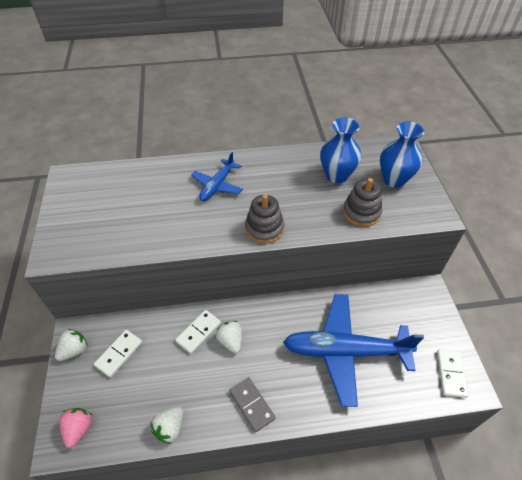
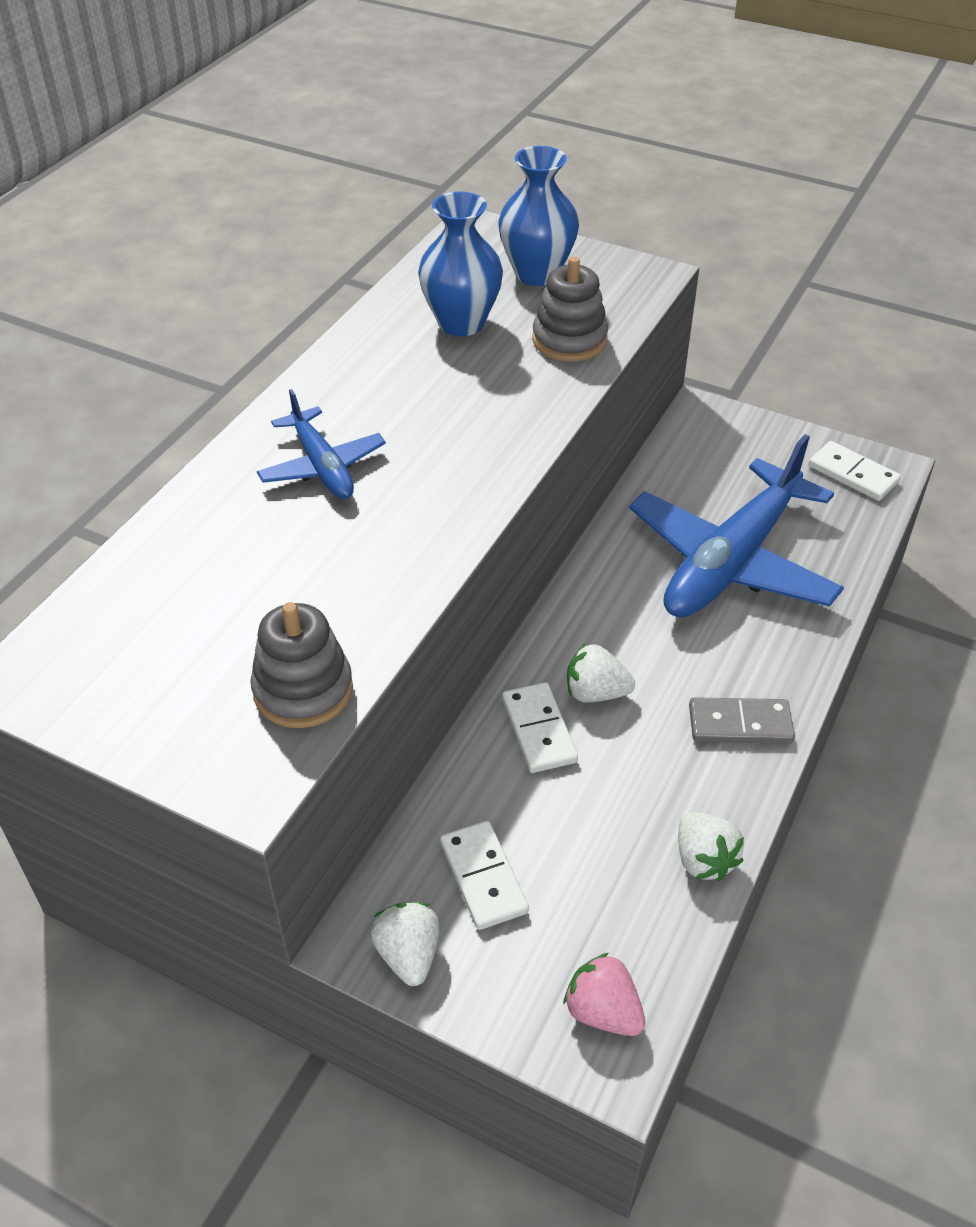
camera: 55 degrees left, 5 degrees down
grey stacking toy [245,194,284,244] -> grey stacking toy moved to [250,602,353,728]

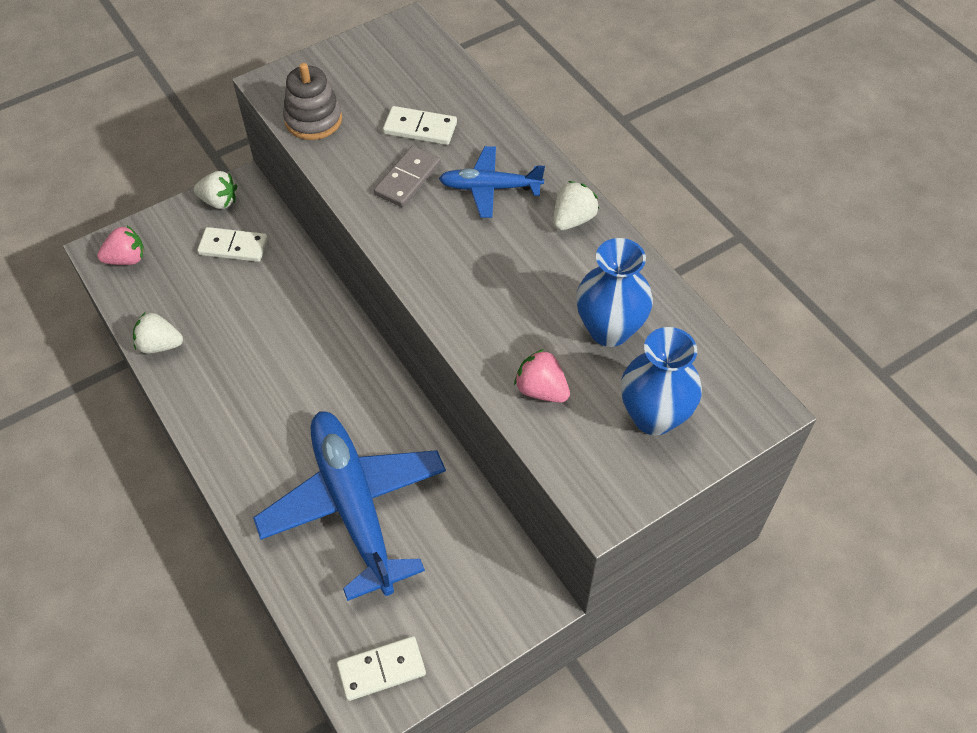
camera: 120 degrees right, 10 degrees up
white domino [502,682,578,773] -> white domino moved to [383,106,457,145]
grey stacking toy [532,257,608,361] -> pink strawberry [514,349,570,403]
white strawberry [567,644,635,703] -> white strawberry moved to [553,181,599,230]
grey domino [689,697,795,744] -> grey domino moved to [374,146,441,207]

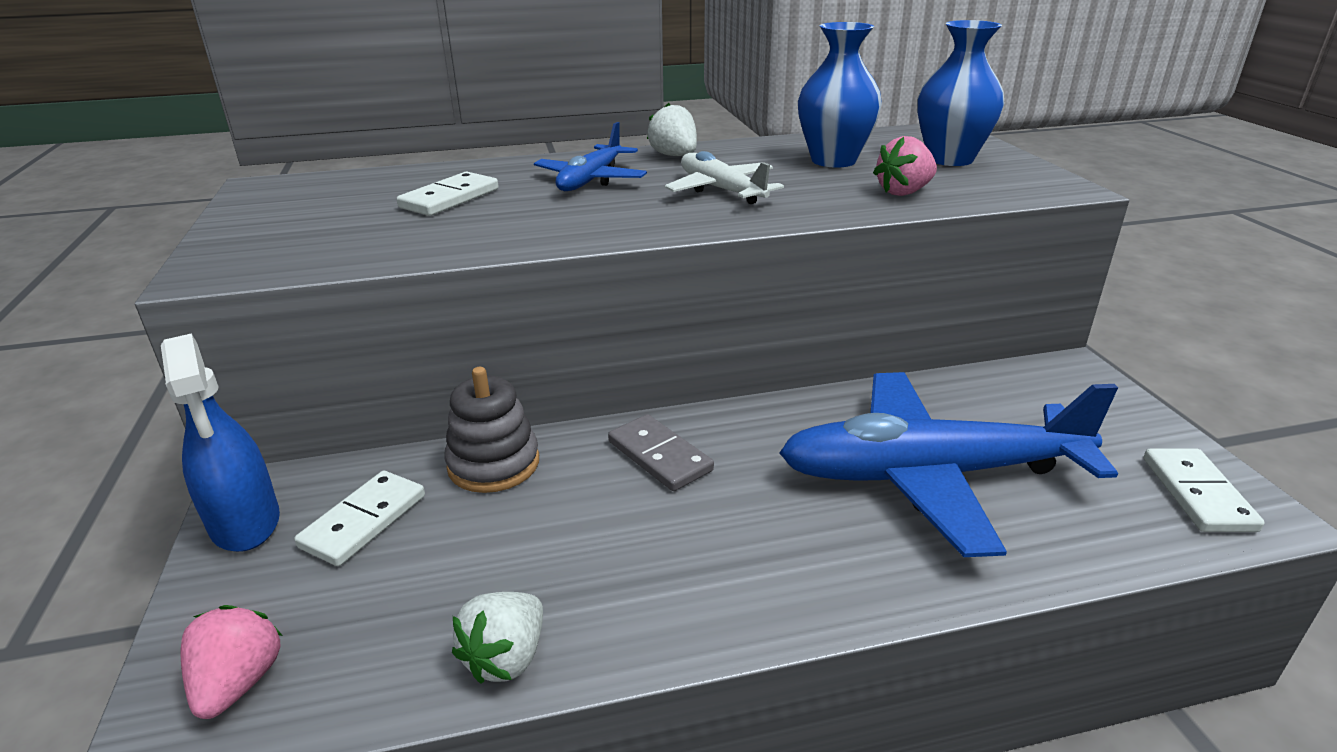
camera: 70 degrees left, 25 degrees down
white strawberry [194,171,237,209] -> blue spray bottle [161,333,280,552]
grey stacking toy [283,63,342,140] -> grey stacking toy moved to [444,367,539,493]
grey domino [374,146,441,207] -> grey domino moved to [608,414,714,491]
none -> white plane [665,151,784,204]

